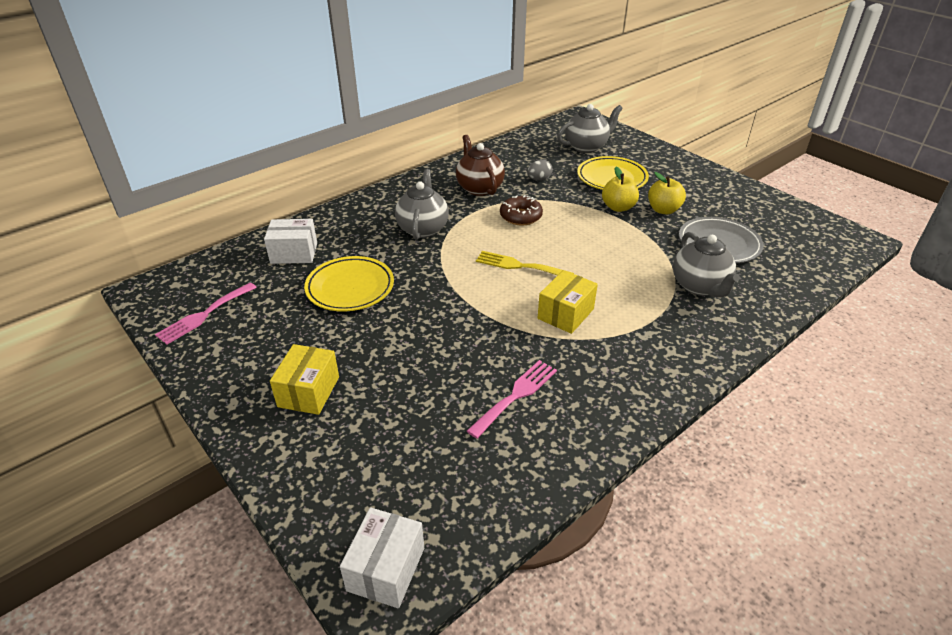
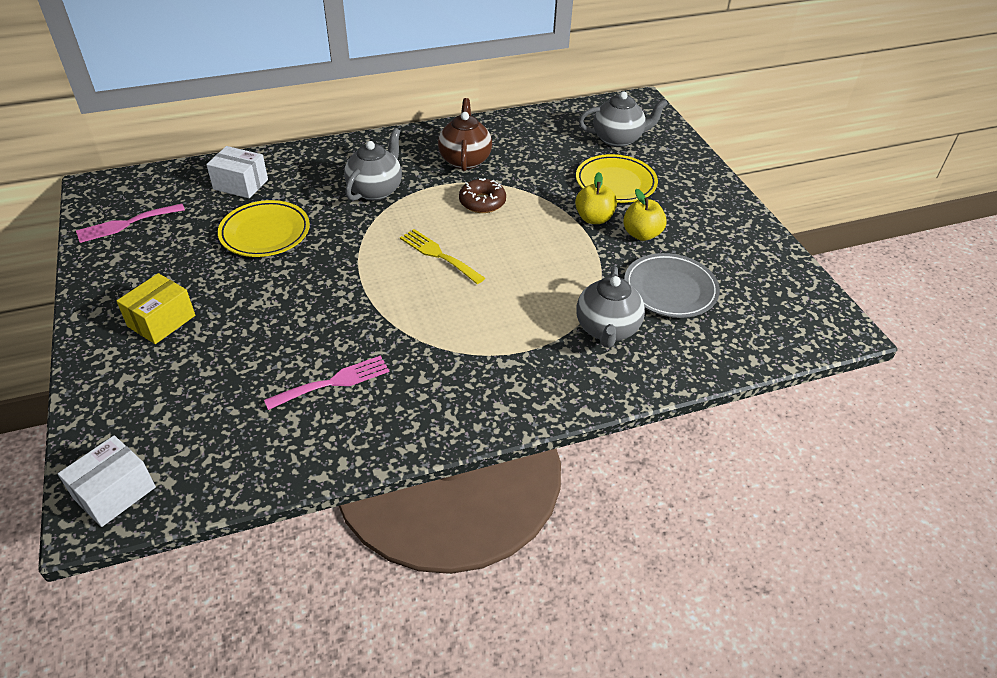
camera: 20 degrees right, 5 degrees up
grey egg [527,159,553,181] -> none
yellow box [538,270,598,334] -> none

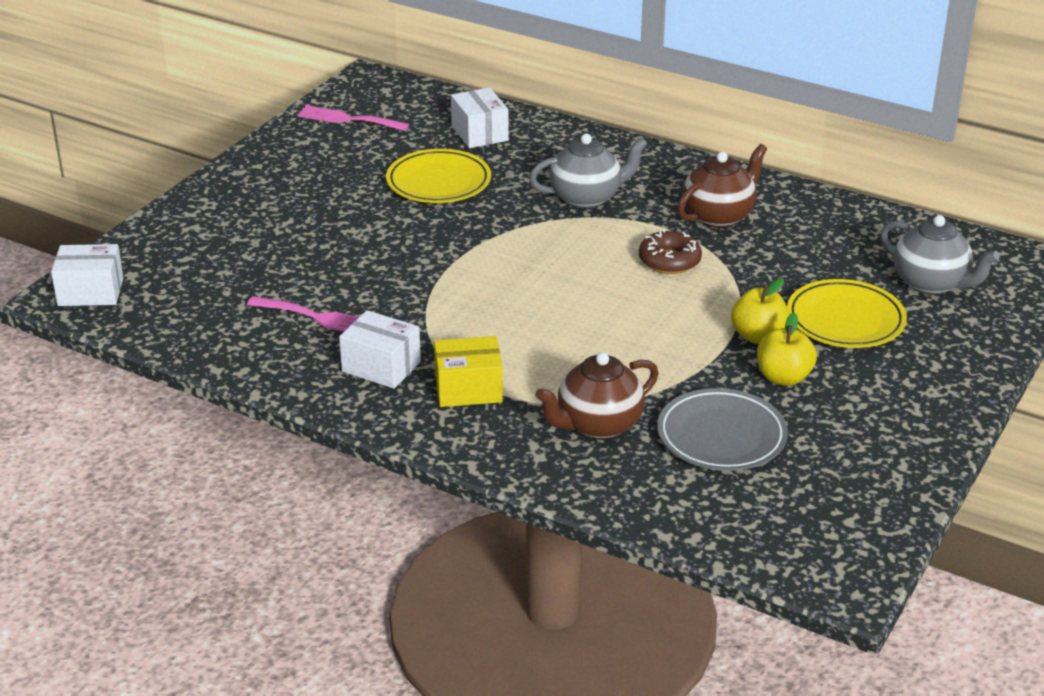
camera: 50 degrees right, 10 degrees down
yellow box [116,273,195,344] -> yellow box moved to [434,336,503,407]
yellow fork [400,229,485,284] -> none
grey teapot [576,266,645,348] -> brown teapot [535,352,659,439]
none -> white box [339,310,421,389]

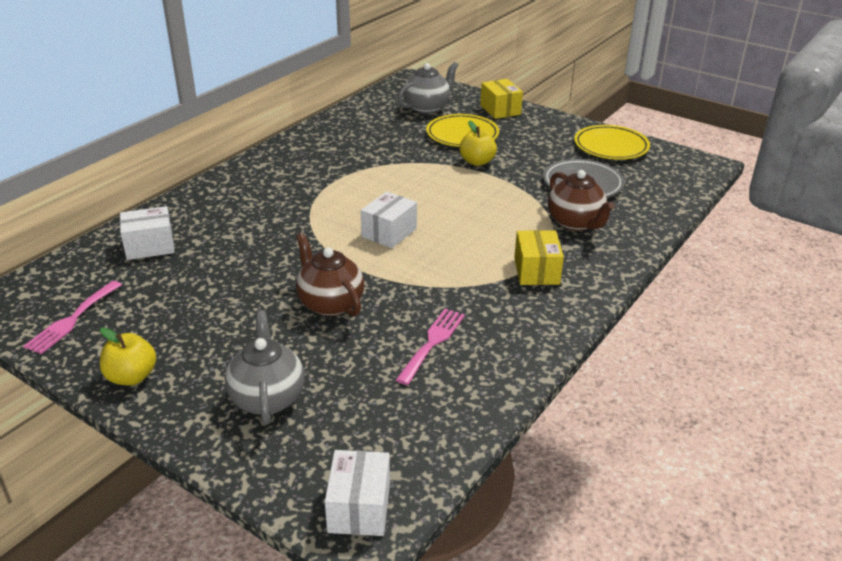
camera: 85 degrees left, 0 degrees up
white box [339,310,421,389] -> white box moved to [361,192,417,248]
yellow plate [386,149,491,203] -> yellow plate moved to [574,125,650,160]
grey teapot [529,134,648,209] -> grey teapot moved to [225,310,305,425]
brown donut [639,229,702,274] -> none
brown teapot [677,144,767,228] -> brown teapot moved to [296,233,364,316]
yellow apple [757,312,817,386] -> yellow apple moved to [100,327,156,386]
none -> yellow box [480,79,523,119]

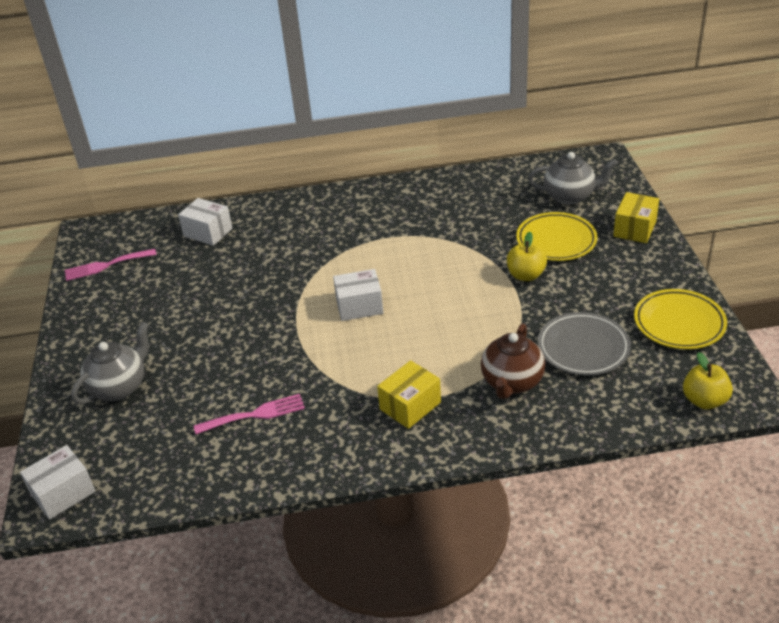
camera: 50 degrees right, 5 degrees up
yellow apple [100,327,156,386] -> yellow apple moved to [683,352,733,409]
brown teapot [296,233,364,316] -> none

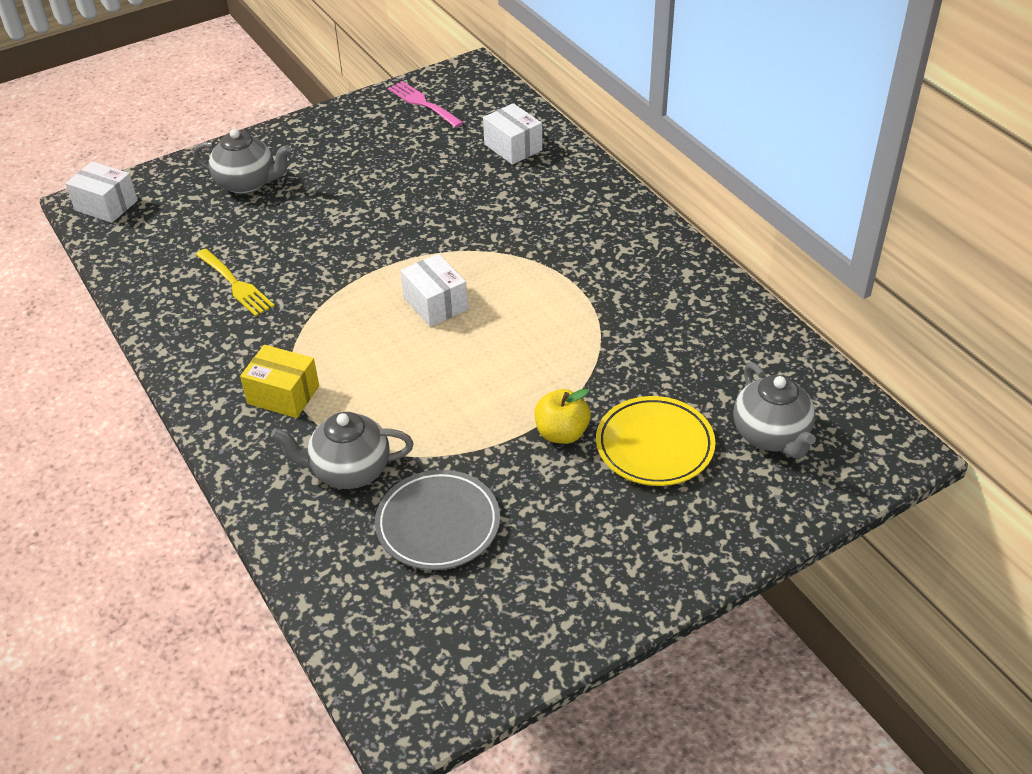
camera: 65 degrees right, 5 degrees up
white box [178,198,232,246] -> white box turned 45 degrees counterclockwise [483,103,542,165]
pink fork [194,394,305,434] -> yellow fork [196,249,275,317]
brown teapot [481,323,545,399] -> grey teapot [271,412,414,489]
yellow box [613,192,659,243] -> none
yellow plate [634,289,727,349] -> none
yellow apple [683,352,733,409] -> none

